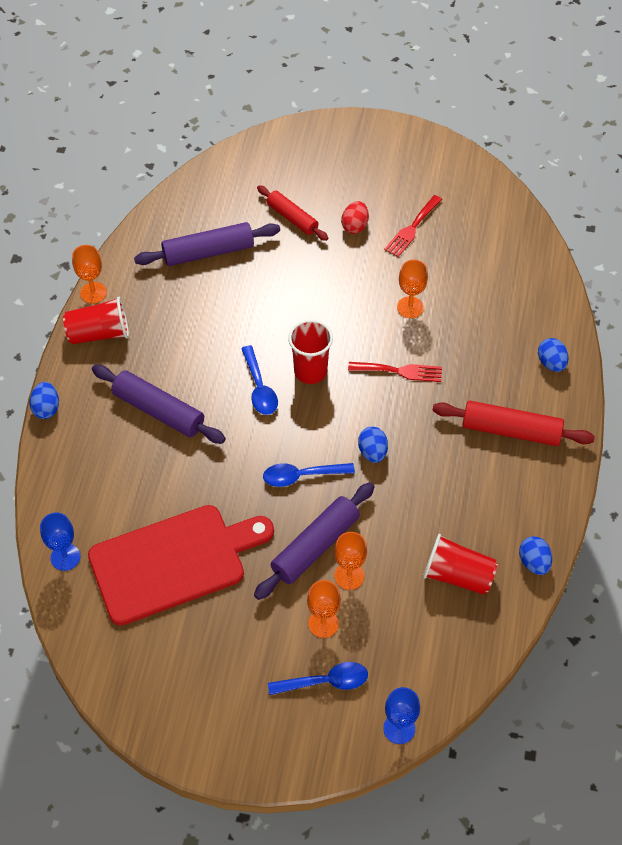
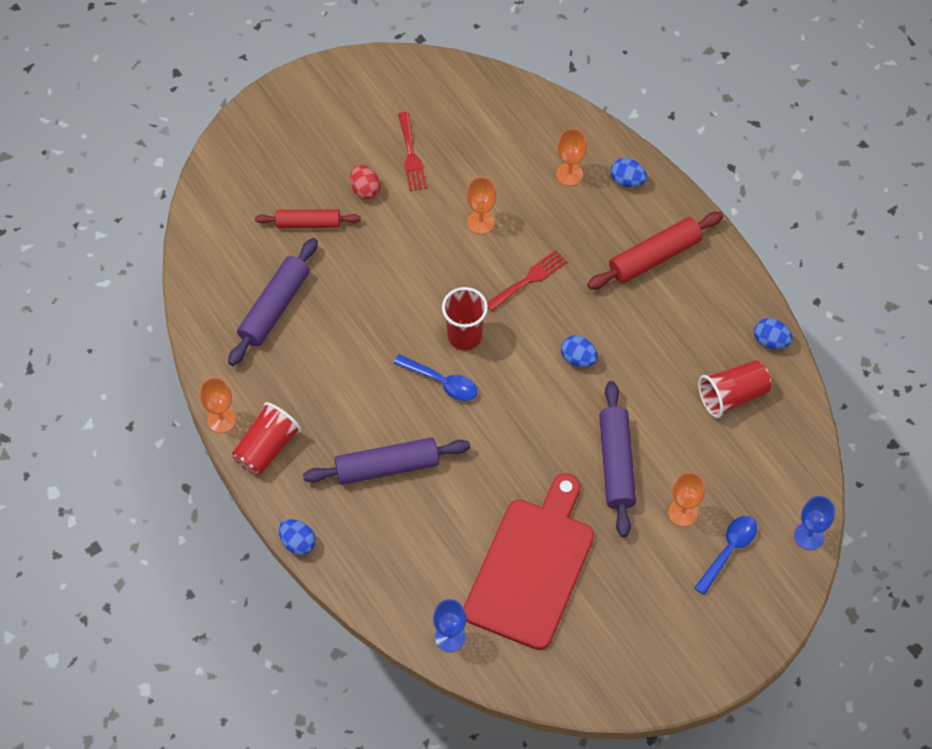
camera: 45 degrees left, 5 degrees up
blue spoon [263,463,355,487] -> none
orange goblet [334,532,367,590] -> orange goblet moved to [556,129,587,186]

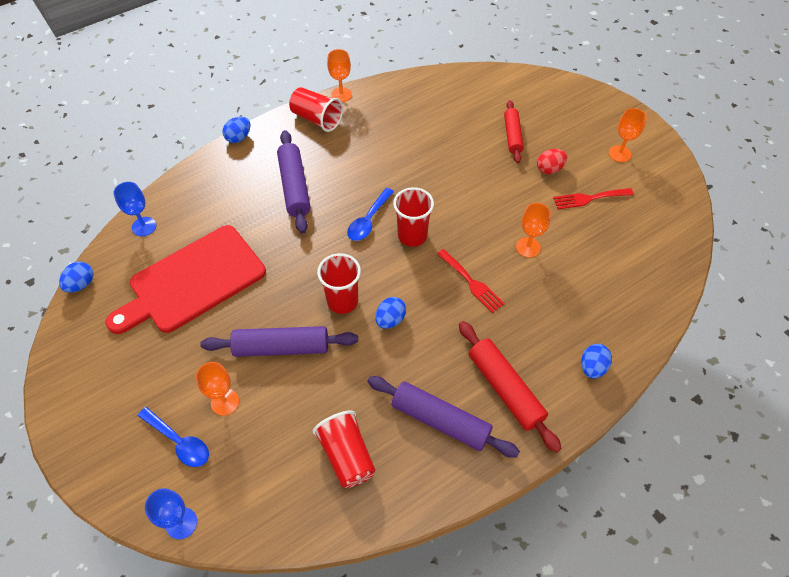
camera: 90 degrees right, 5 degrees down
purple rolling pin [228,238,318,366] -> purple rolling pin moved to [367,376,520,458]
red cutting board [464,473,594,650] -> red cutting board turned 120 degrees clockwise [105,225,266,334]
orange goblet [556,129,587,186] -> orange goblet moved to [609,108,647,162]
blue egg [754,318,793,349] -> blue egg moved to [59,261,93,293]
none -> red cup [317,253,361,314]

